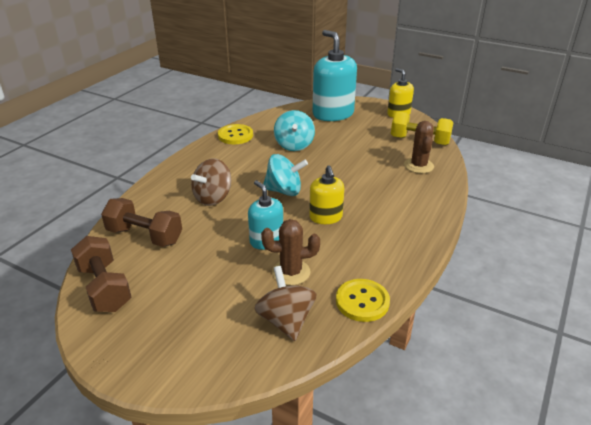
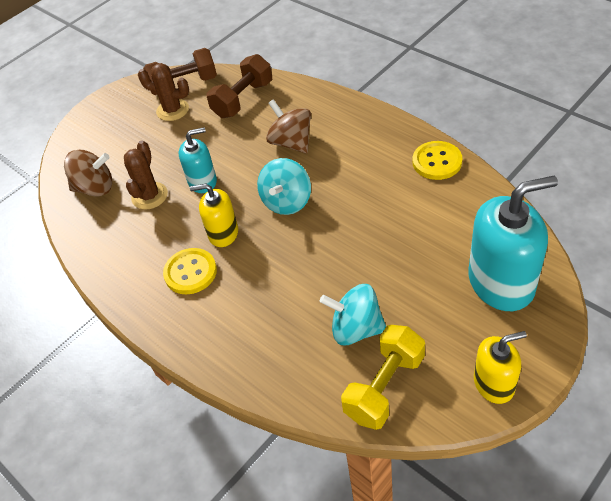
camera: 110 degrees right, 15 degrees up
turquoise spinning top [274,110,315,151] -> turquoise spinning top moved to [320,284,386,345]
yellow button [336,279,390,322] -> yellow button moved to [163,248,217,294]
brown cactus [404,121,434,173] -> brown cactus moved to [138,63,189,121]

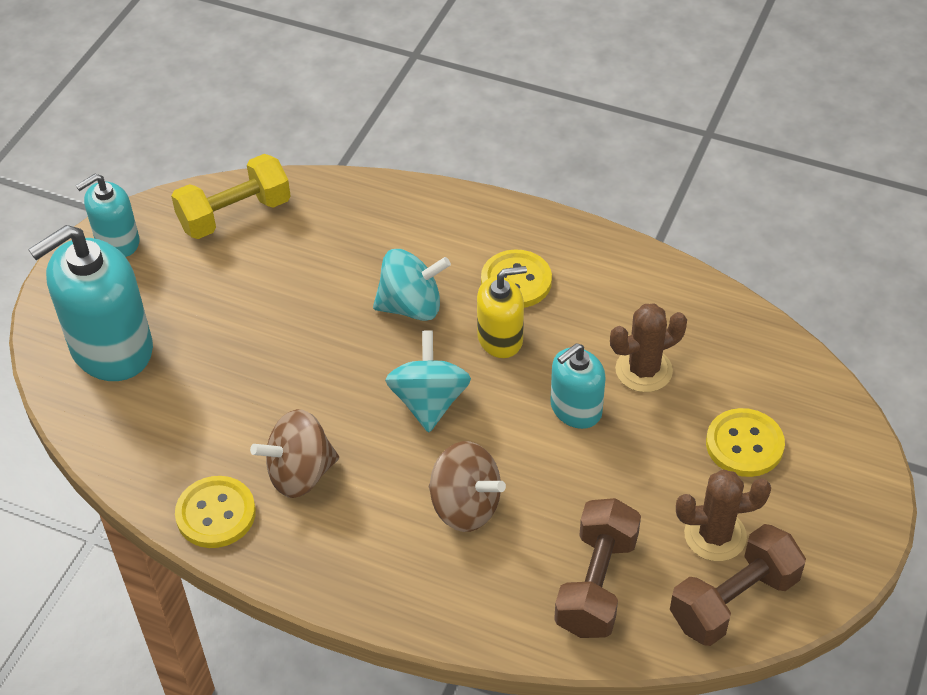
camera: 155 degrees right, 0 degrees up
brown spinning top [64,150,112,196] -> brown spinning top moved to [250,409,339,498]
brown cactus [124,140,168,210] -> brown cactus turned 75 degrees clockwise [610,303,687,392]
turquoise spinning top [320,284,386,345] -> turquoise spinning top moved to [373,249,451,321]
yellow dumbbell [341,325,425,430] -> yellow dumbbell turned 45 degrees clockwise [171,154,291,239]
yellow soap dispenser [474,331,527,404] -> turquoise soap dispenser [76,174,139,257]
none -> yellow button [706,408,785,477]

